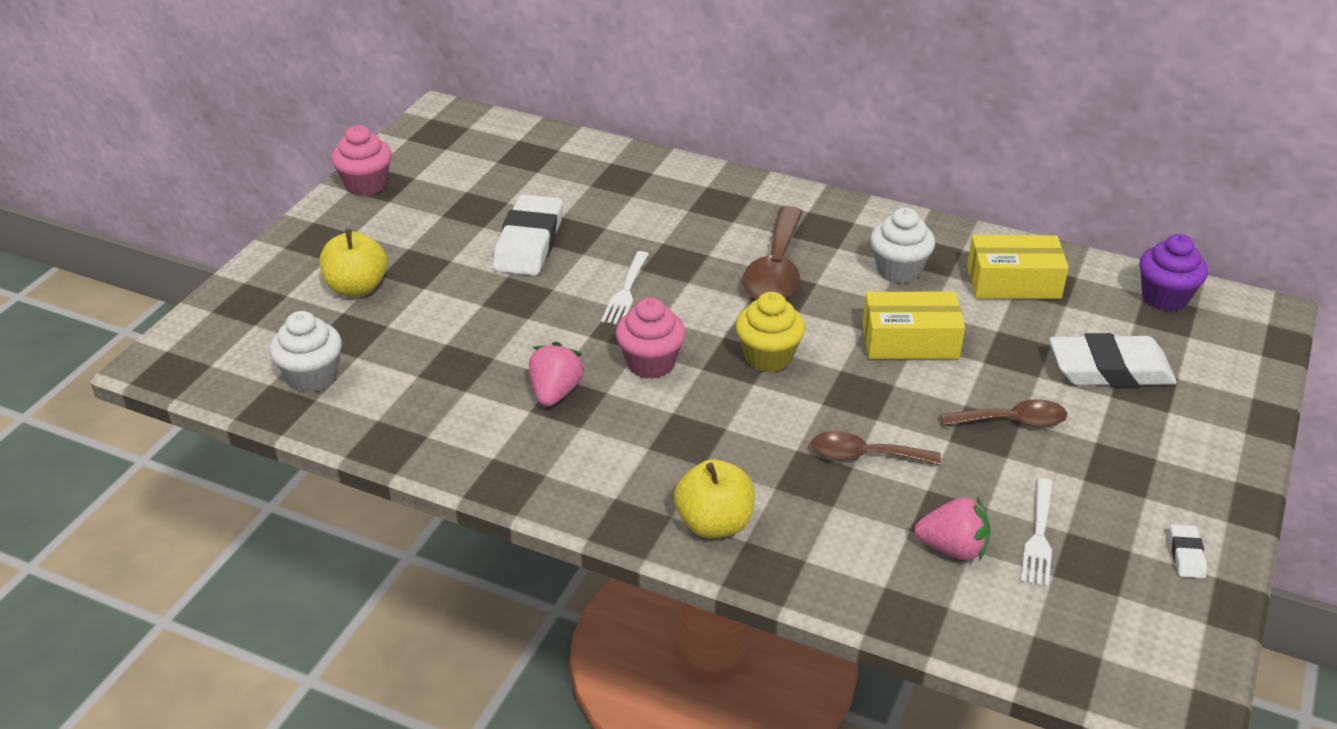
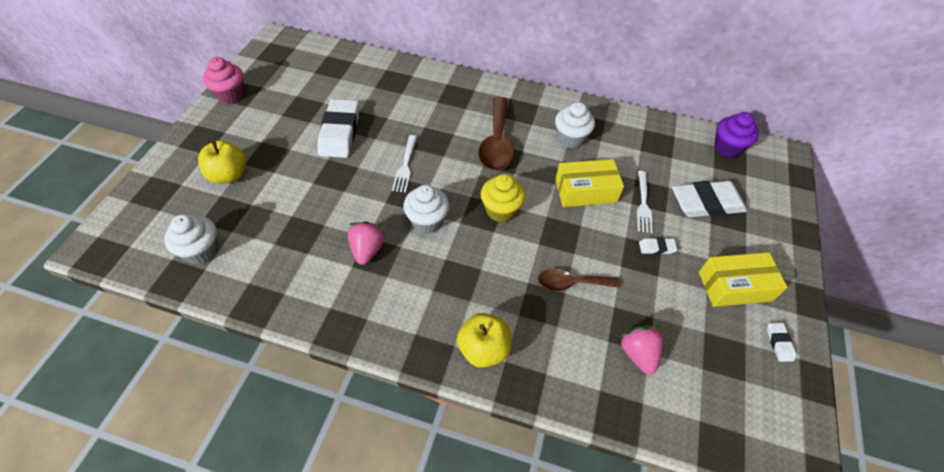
camera: 10 degrees left, 15 degrees up
pink cupcake [616,298,686,379] -> white cupcake [403,185,449,233]
pink strawberry [915,497,991,561] -> pink strawberry turned 105 degrees counterclockwise [619,325,663,375]
brown spoon [940,399,1067,427] -> white eraser [639,238,677,255]
yellow box [967,235,1069,299] -> yellow box moved to [699,252,788,307]
white fork [1021,478,1053,587] -> white fork moved to [637,171,653,233]

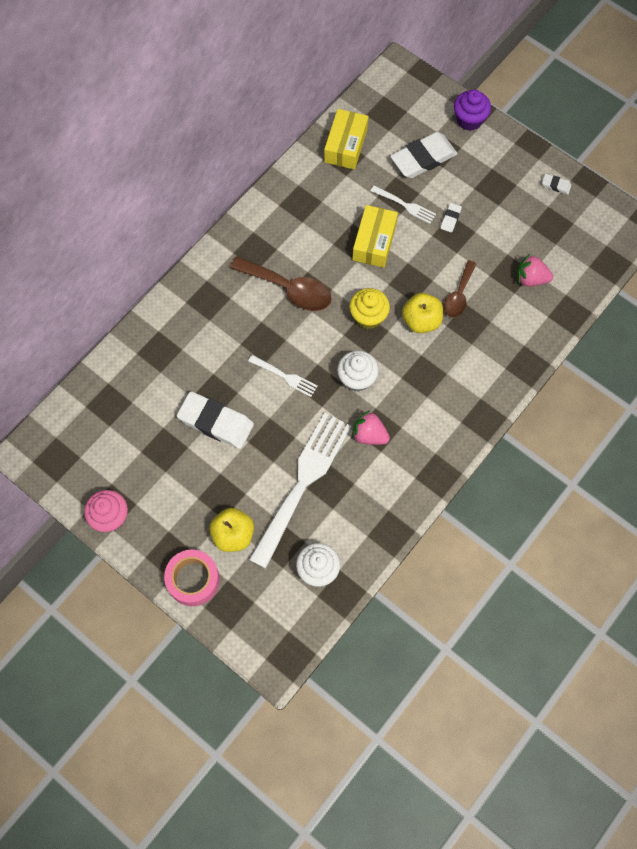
camera: 65 degrees left, 15 degrees up
yellow apple [457,313,511,368] -> yellow apple moved to [402,293,443,333]
white cupcake [555,102,595,148] -> none
white eraser [672,181,747,217] -> white eraser turned 45 degrees clockwise [390,132,458,178]
yellow box [699,252,788,307] -> yellow box moved to [324,109,368,170]
purple cupcake [714,112,759,158] -> purple cupcake moved to [454,90,491,131]
none -> pink tape [164,549,220,606]
none -> white fork [249,413,352,569]

